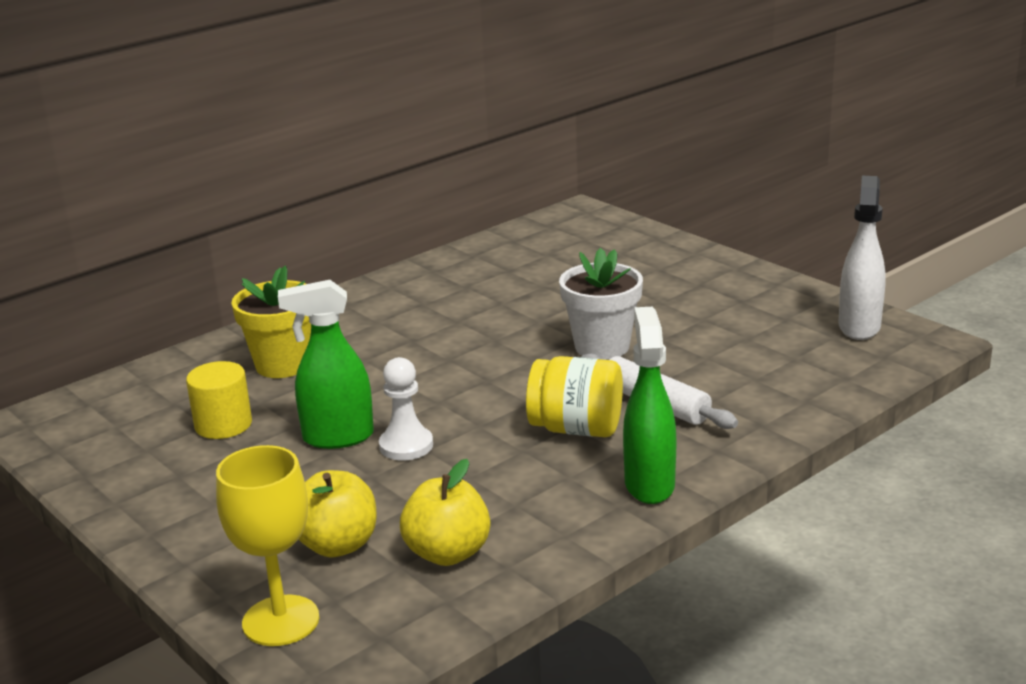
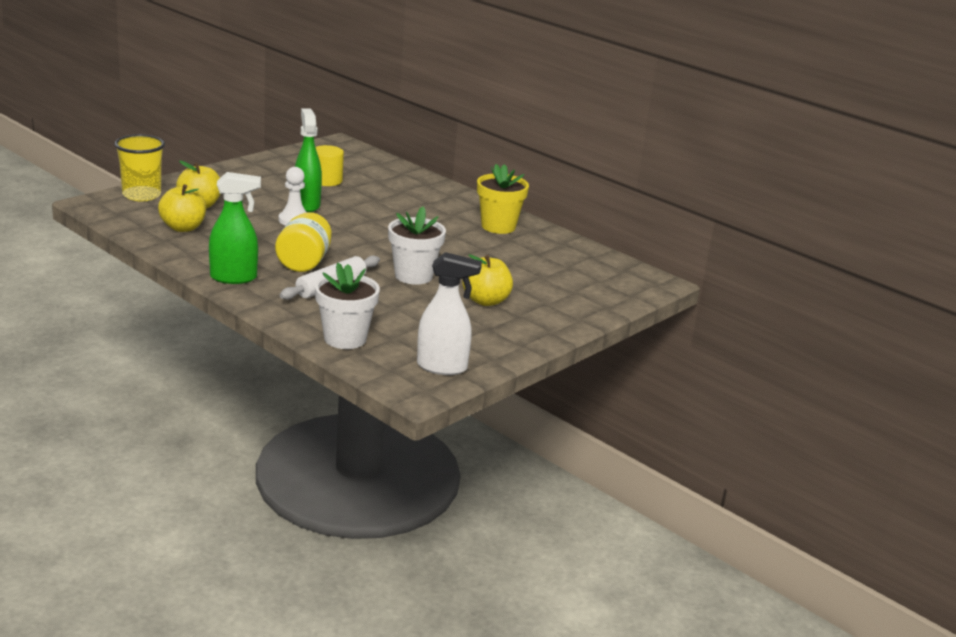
camera: 80 degrees right, 0 degrees up
yellow goblet [216,445,319,646] -> yellow cup [114,135,165,201]
yellow flower pot [232,266,311,378] -> yellow flower pot moved to [477,164,529,234]
none -> white flower pot [315,263,380,349]
none -> yellow apple [463,254,513,306]

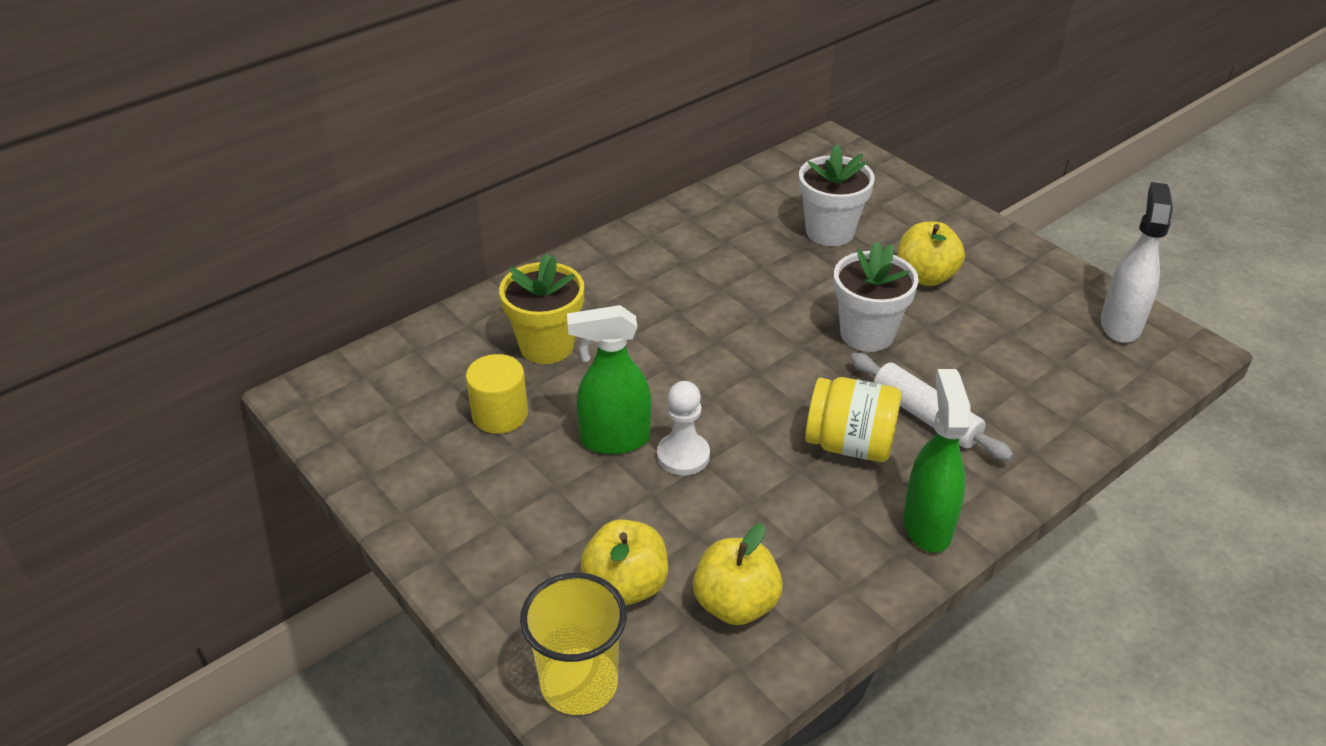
camera: 80 degrees left, 15 degrees up
white flower pot [315,263,380,349] -> white flower pot moved to [799,144,875,246]
yellow flower pot [477,164,529,234] -> yellow flower pot moved to [499,253,584,364]

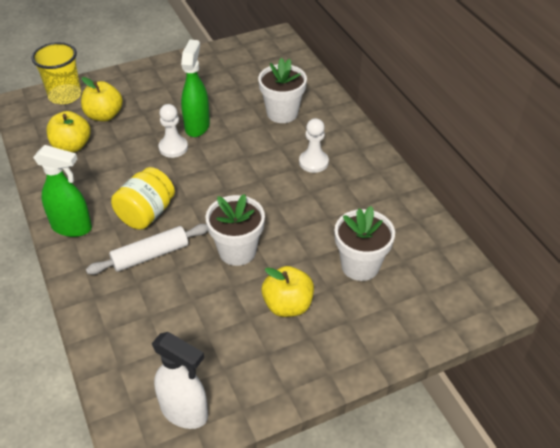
camera: 105 degrees right, 5 degrees up
yellow cylinder [466,354,528,434] -> none
yellow flower pot [499,253,584,364] -> white flower pot [258,58,307,123]
none -> white pawn [299,118,329,173]

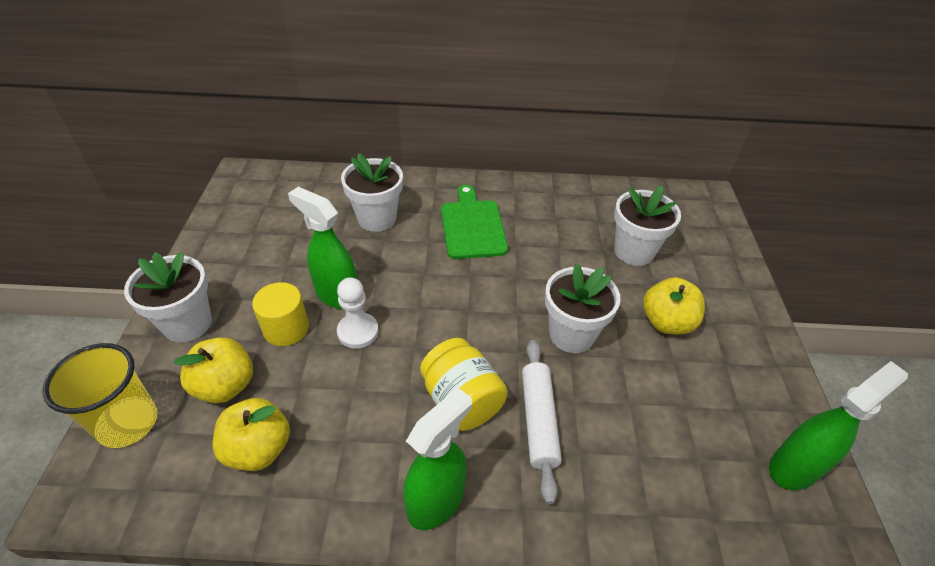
camera: 65 degrees left, 0 degrees up
white spray bottle [152,332,208,429] -> green spray bottle [769,361,908,490]
white pawn [299,118,329,173] -> green cutting board [441,185,508,259]
none -> white flower pot [124,252,212,342]
none -> yellow cylinder [252,282,309,346]

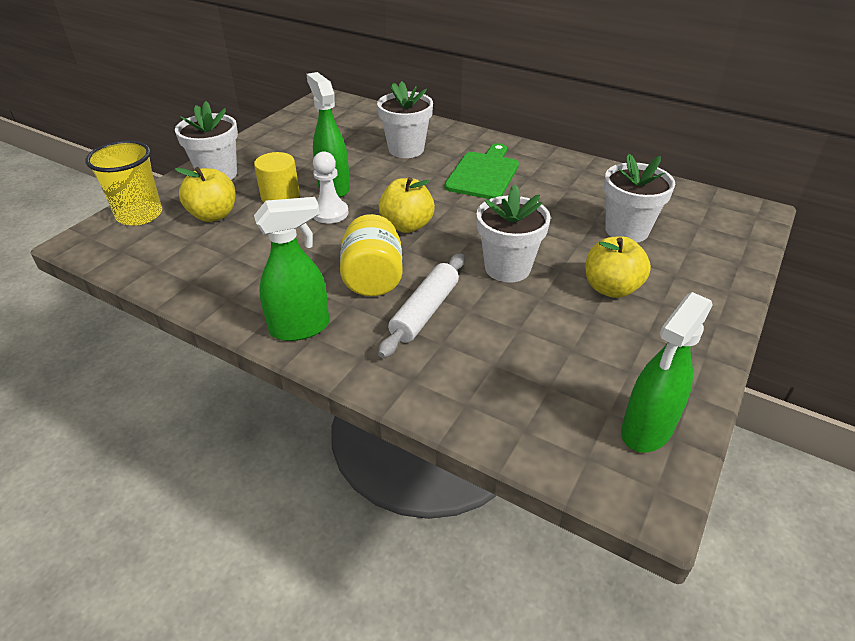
camera: 30 degrees right, 5 degrees down
yellow apple [213,398,290,471] -> yellow apple moved to [379,177,435,233]
green spray bottle [769,361,908,490] -> green spray bottle turned 135 degrees clockwise [621,292,713,453]

